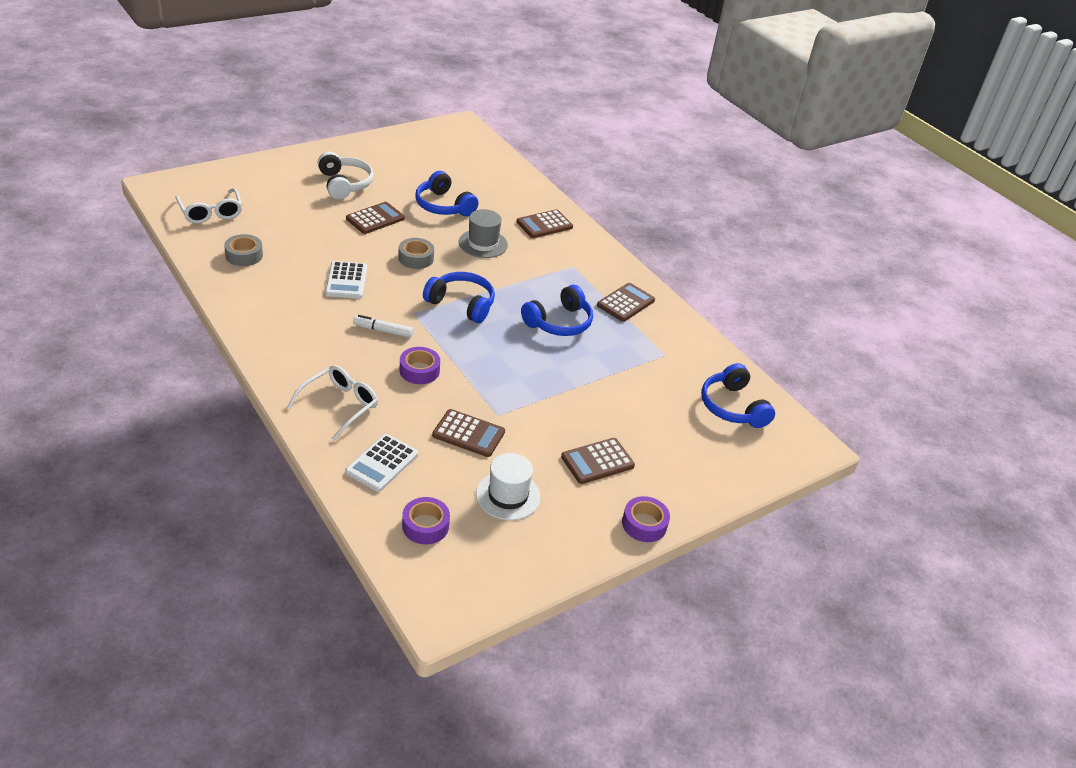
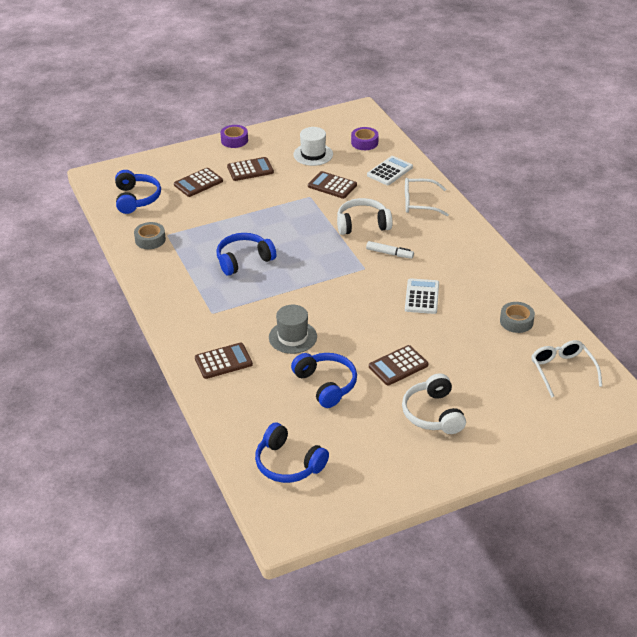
camera: 165 degrees left, 0 degrees up
white glasses [287,365,378,441] -> white glasses turned 45 degrees clockwise [405,178,449,216]
grey tape [398,238,434,269] -> grey tape moved to [134,222,166,249]
purple tape [400,347,440,384] -> white headphones [337,198,392,235]
blue headphones [423,272,495,323] -> blue headphones moved to [255,423,329,483]
brown calculator [597,283,655,322] -> brown calculator moved to [174,168,223,197]

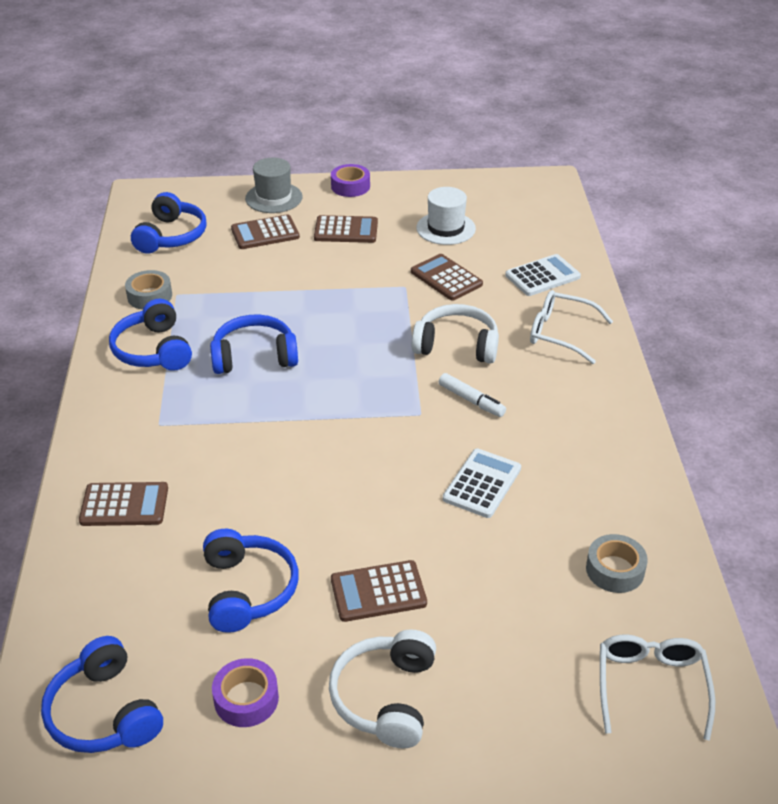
camera: 20 degrees right, 0 degrees up
grey hat [269,305,317,354] -> grey hat moved to [245,158,303,213]
purple tape [351,127,379,150] -> purple tape moved to [212,658,279,727]
none -> blue headphones [109,299,192,371]

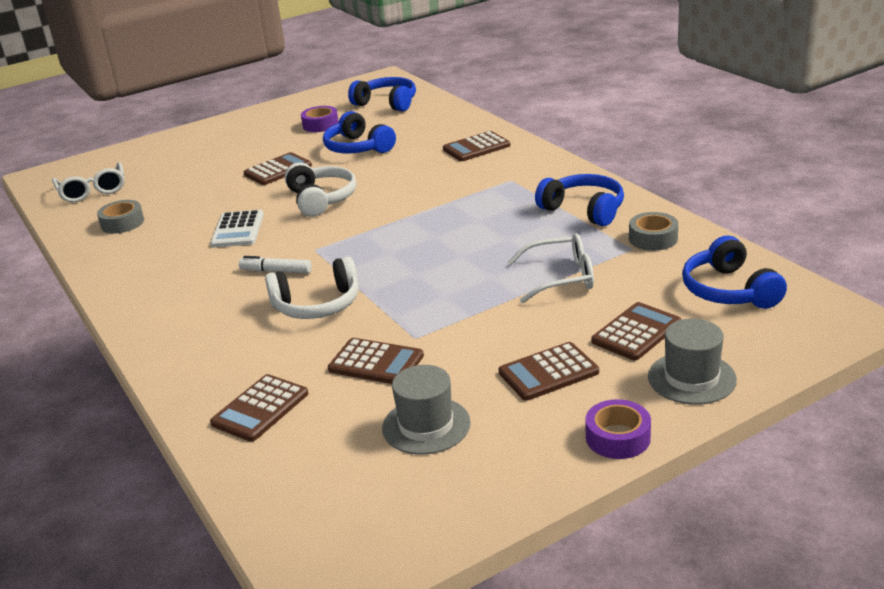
camera: 155 degrees right, 10 degrees down
blue headphones [210,315,298,374] -> none
white headphones [329,629,436,748] -> white headphones moved to [285,162,356,217]
white hat [416,187,476,245] -> grey hat [382,365,471,455]
white calculator [505,254,581,296] -> brown calculator [210,374,308,442]
white glasses [530,290,613,364] -> white glasses moved to [508,233,594,303]

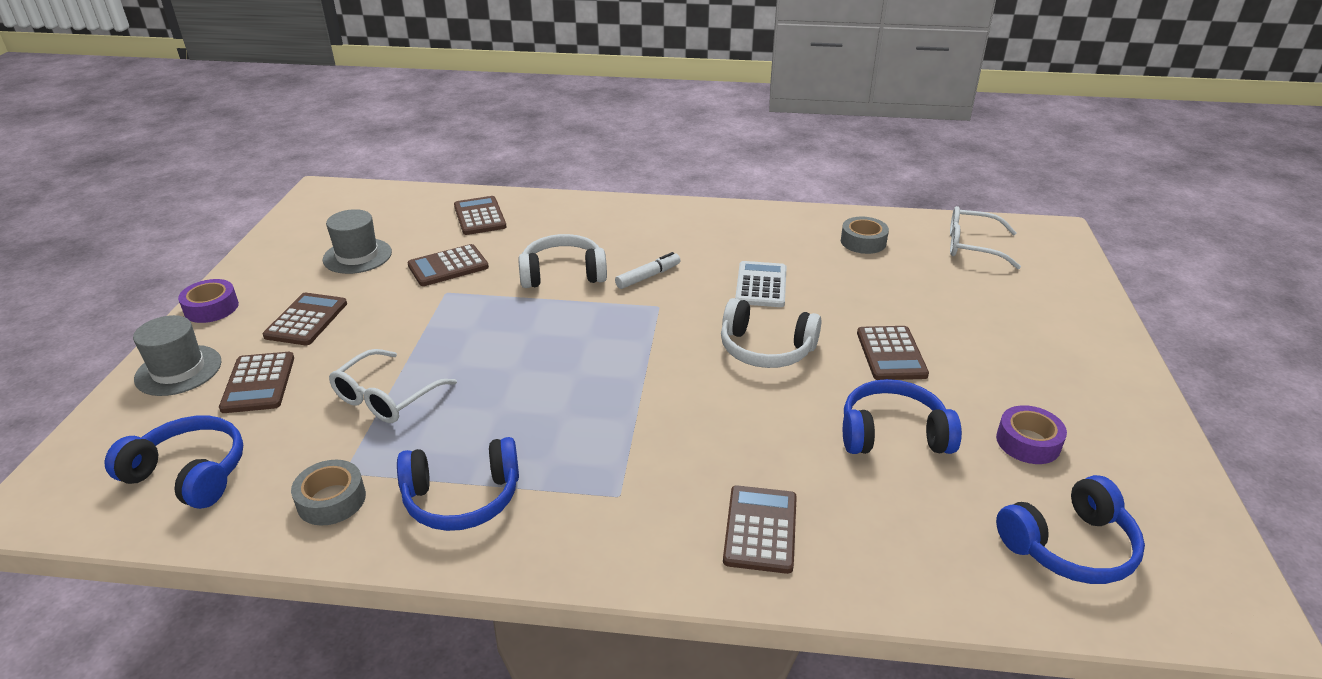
camera: 125 degrees right, 5 degrees up
white calculator [210,210,264,248] -> white calculator turned 60 degrees clockwise [735,261,787,307]
white headphones [265,256,359,319] -> white headphones turned 60 degrees clockwise [518,234,607,288]

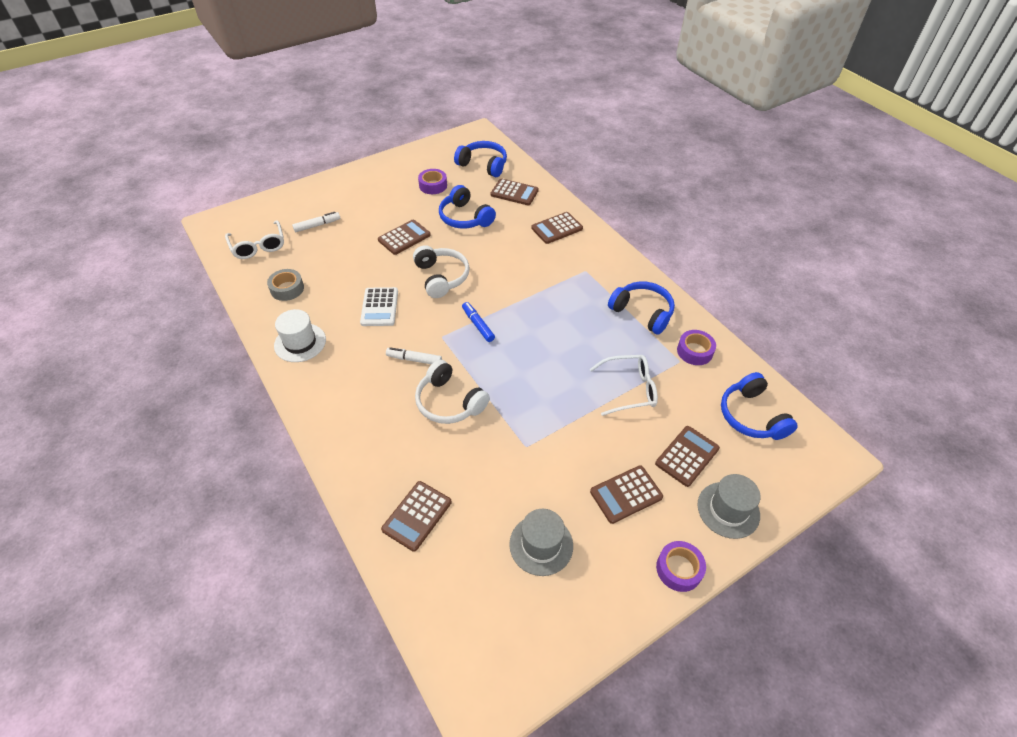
camera: 130 degrees left, 15 degrees up
grey tape [291,460,366,526] -> purple tape [677,330,716,365]
brown calculator [407,244,489,286] -> brown calculator moved to [491,178,539,205]
white calculator [735,261,787,307] -> white calculator turned 60 degrees counterclockwise [360,287,398,326]
none -> white hat [274,309,326,362]
none -> white marker [292,212,340,232]
none -> blue marker [462,302,495,342]

